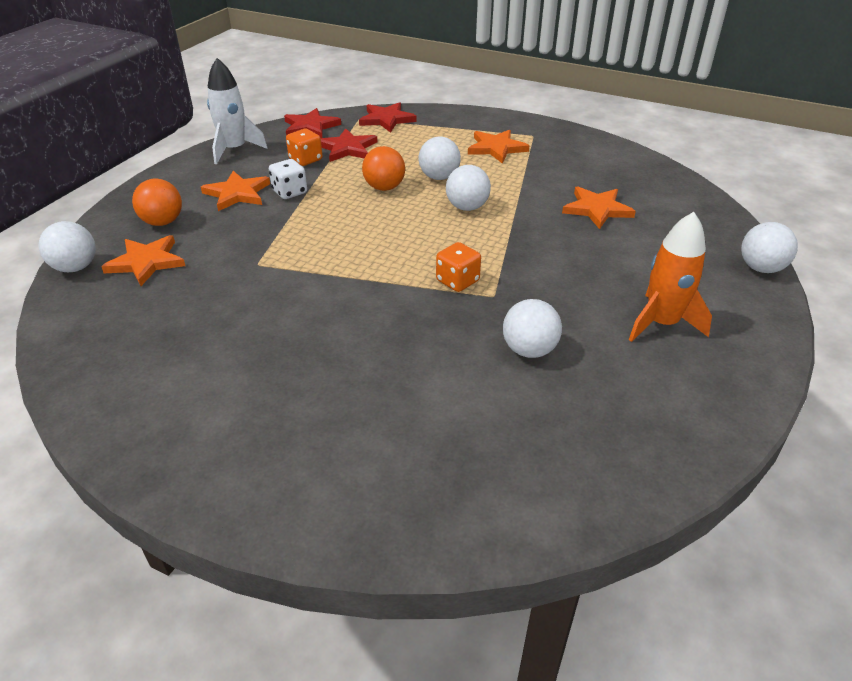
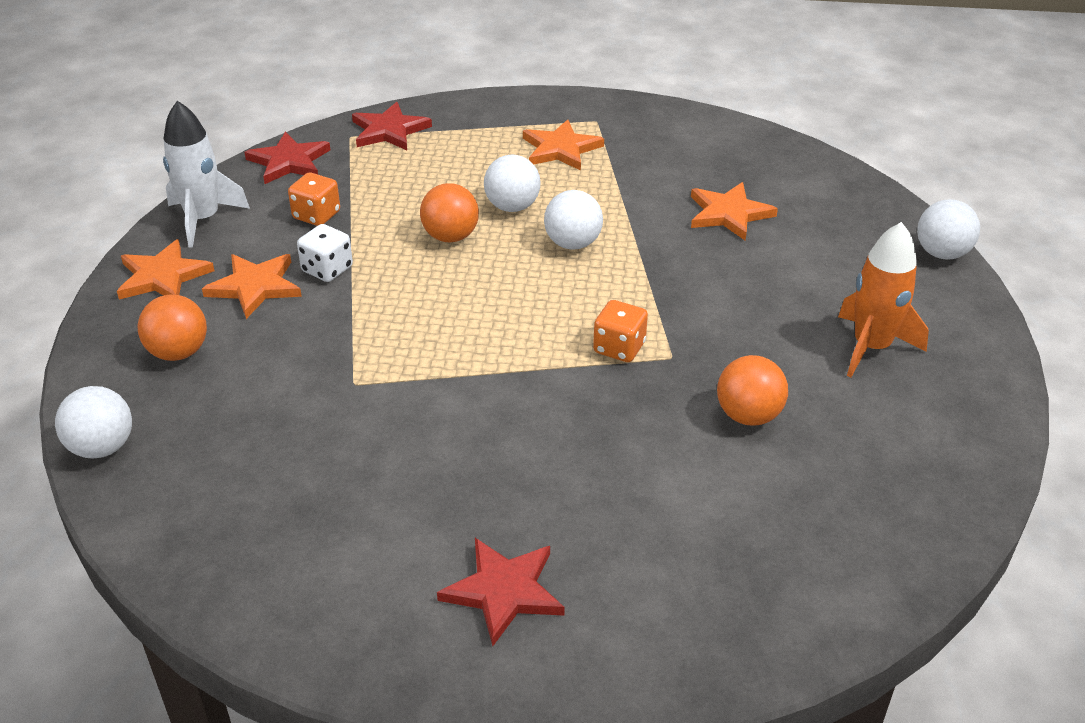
camera: 20 degrees left, 0 degrees up
orange star [101,235,185,286] -> orange star moved to [117,239,214,300]
red star [321,128,377,162] -> red star moved to [437,538,565,646]
white ball [503,299,562,358] -> orange ball [717,355,788,426]

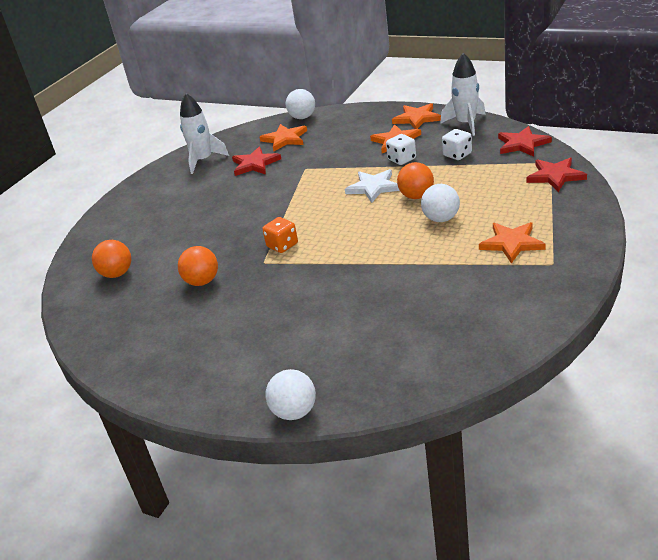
camera: 115 degrees right, 5 degrees down
orange ball [138,294,207,361] -> orange ball moved to [92,240,131,278]
orange dice [288,172,340,226] -> white dice [442,129,472,160]
red star [437,538,565,646] -> red star moved to [232,147,281,176]
white ball [544,190,603,250] -> none
orange star [691,182,778,241] -> orange star moved to [259,124,307,151]
orange rocket [838,222,929,377] -> none
none -> white rocket [180,93,229,174]
none -> white star [345,169,400,203]

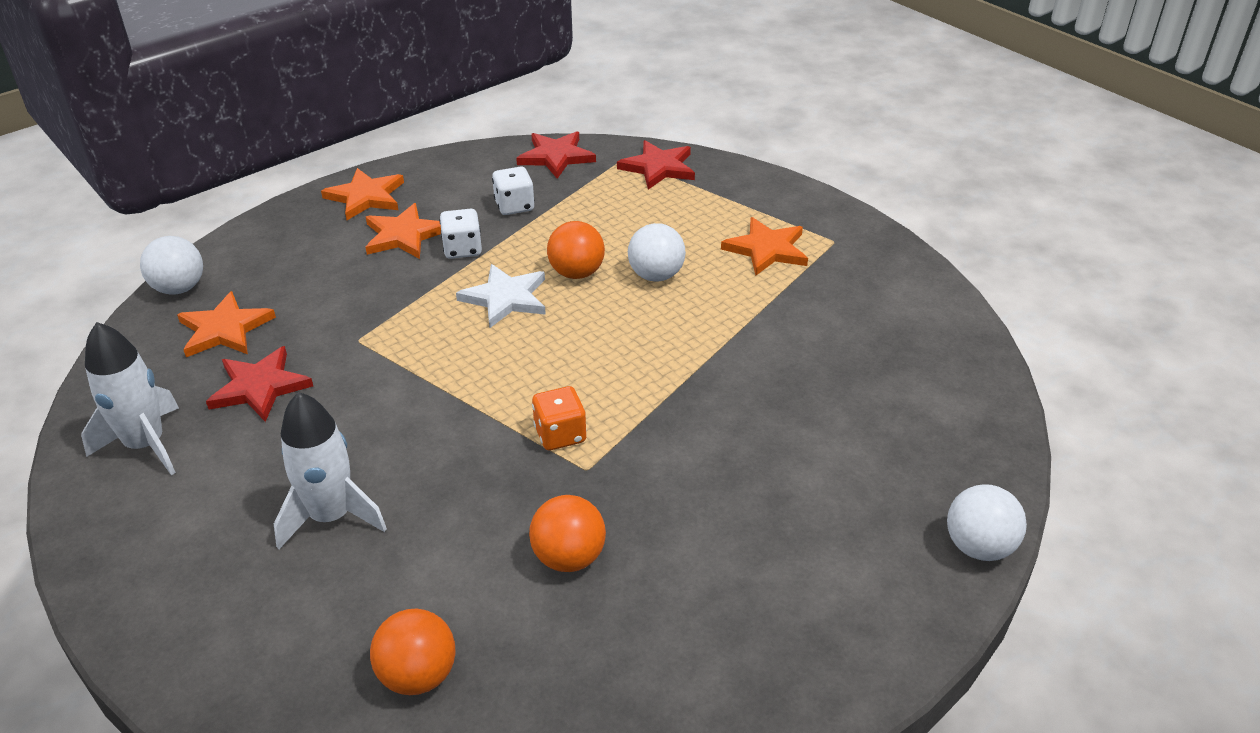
camera: 70 degrees left, 5 degrees up
white rocket [440,53,486,136] -> white rocket moved to [274,392,387,549]

